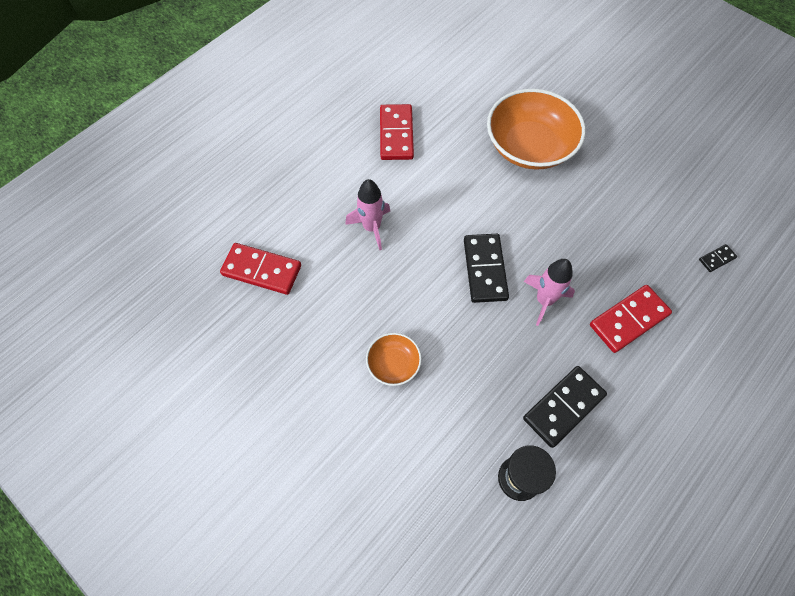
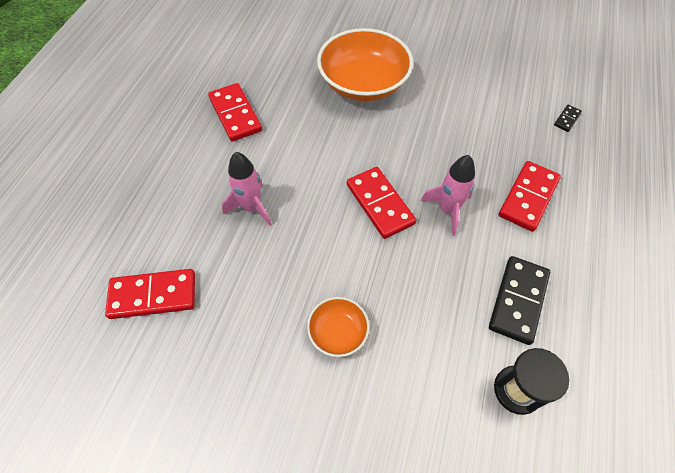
camera: 25 degrees left, 5 degrees down
black domino [464,234,509,303] -> red domino [347,167,416,239]

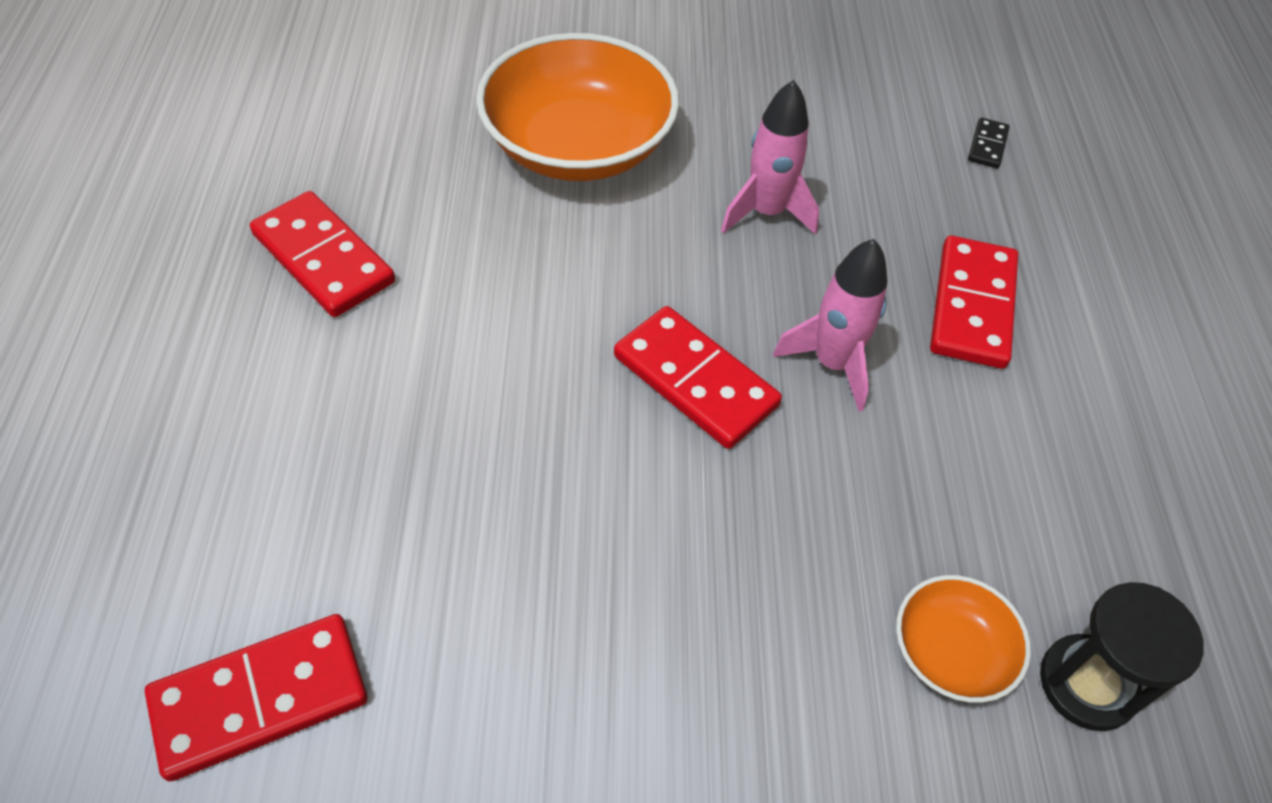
camera: 20 degrees left, 5 degrees down
pink rocket [222,152,272,226] -> pink rocket moved to [721,80,819,235]
orange bowl [307,297,369,357] -> orange bowl moved to [896,575,1031,703]
black domino [489,256,550,345] -> none

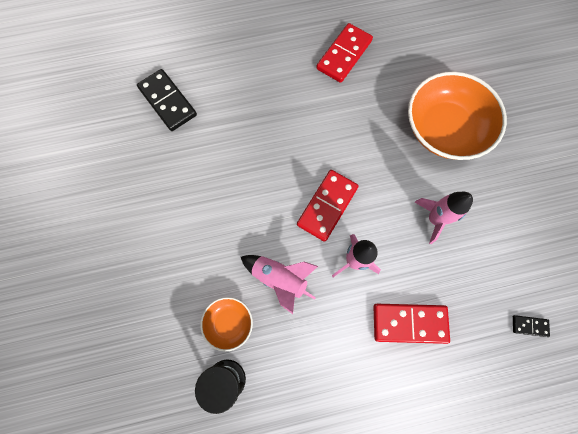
camera: 80 degrees right, 20 degrees up
red domino [145,614,367,781] -> black domino [137,69,197,131]
none -> pink rocket [241,255,318,314]

